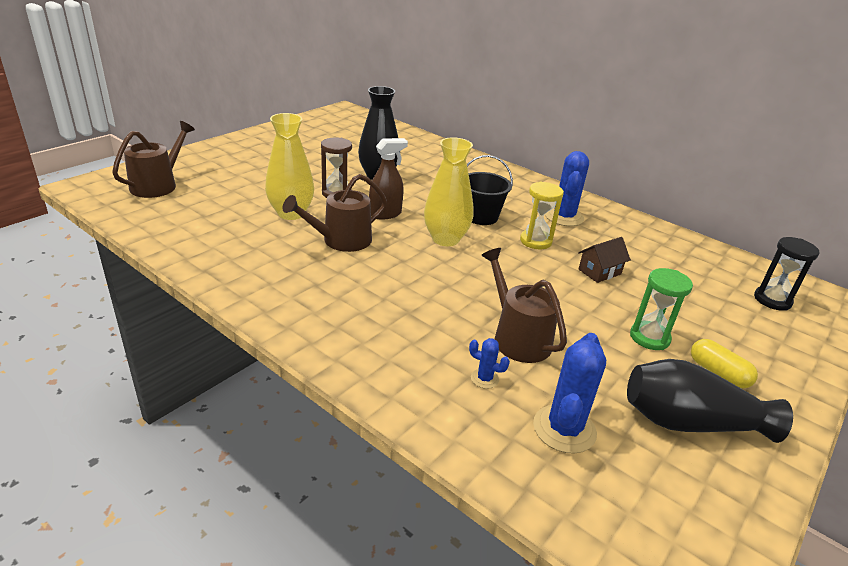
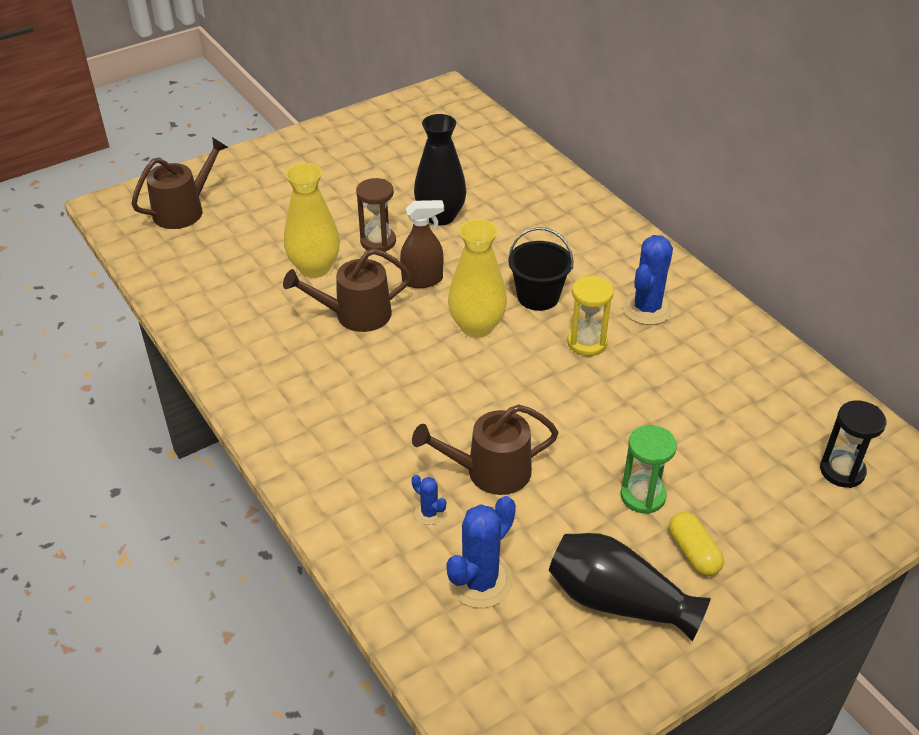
camera: 20 degrees right, 10 degrees up
brown watering can [481,248,567,363] -> brown watering can turned 90 degrees counterclockwise [412,404,559,495]
brown house [578,237,631,283] -> none

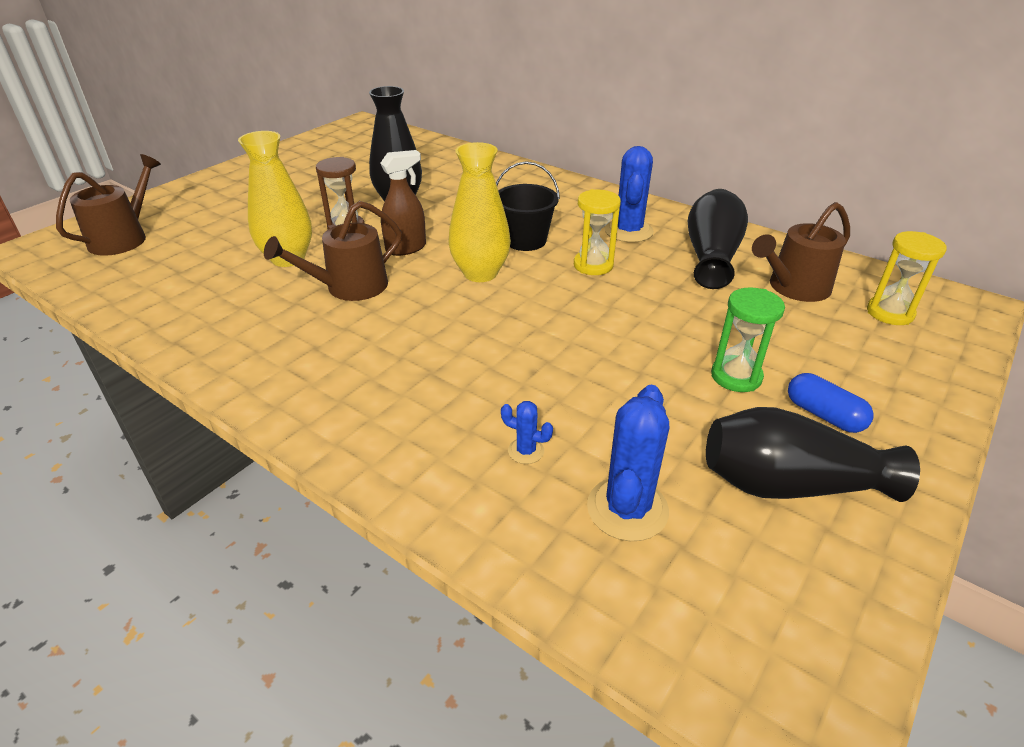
camera: 20 degrees left, 5 degrees down
brown watering can [412,404,559,495] -> brown watering can moved to [752,202,850,302]
yellow capsule [669,512,724,576] -> blue capsule [788,373,874,433]
black hourglass [820,401,886,488] -> yellow hourglass [867,231,947,325]
none -> black vase [688,189,748,289]

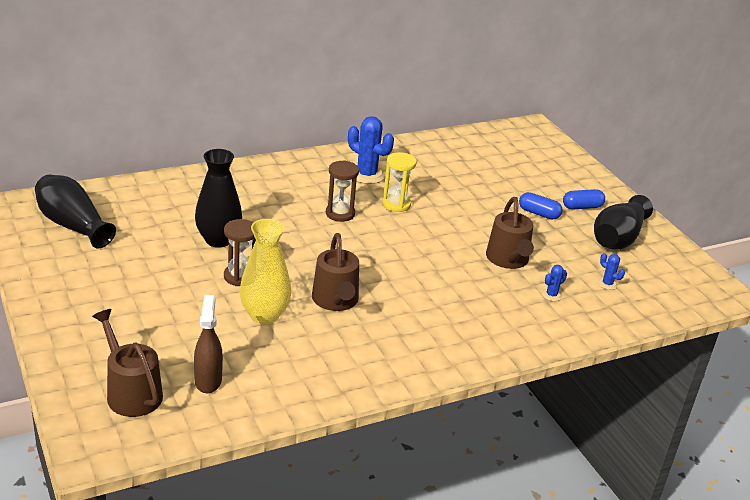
camera: 65 degrees left, 5 degrees down
brown spray bottle [380,150,426,256] -> brown spray bottle moved to [194,295,223,393]
yellow vase [449,142,511,282] -> none
black bucket [496,162,560,251] -> brown hourglass [326,160,359,222]
blue cactus [587,385,669,541] -> blue cactus [598,253,625,290], size x0.49
black vase [688,189,748,289] -> black vase moved to [35,175,116,248]
green hourglass [711,287,785,392] -> blue capsule [519,192,563,220]
brown watering can [752,202,850,302] -> brown watering can moved to [486,197,534,269]
yellow hourglass [867,231,947,325] -> none

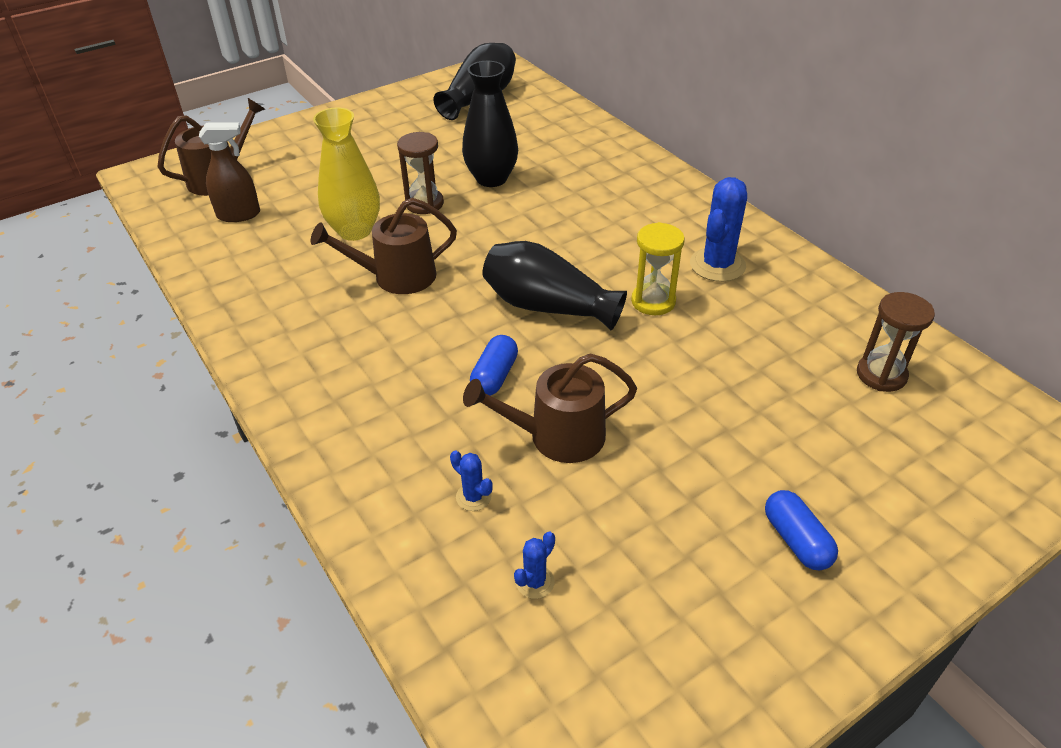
camera: 85 degrees right, 10 degrees up
brown hourglass [326,160,359,222] -> brown hourglass moved to [857,292,935,392]
blue capsule [519,192,563,220] -> blue capsule moved to [470,335,518,396]
black vase [594,195,653,250] -> black vase moved to [482,241,627,330]

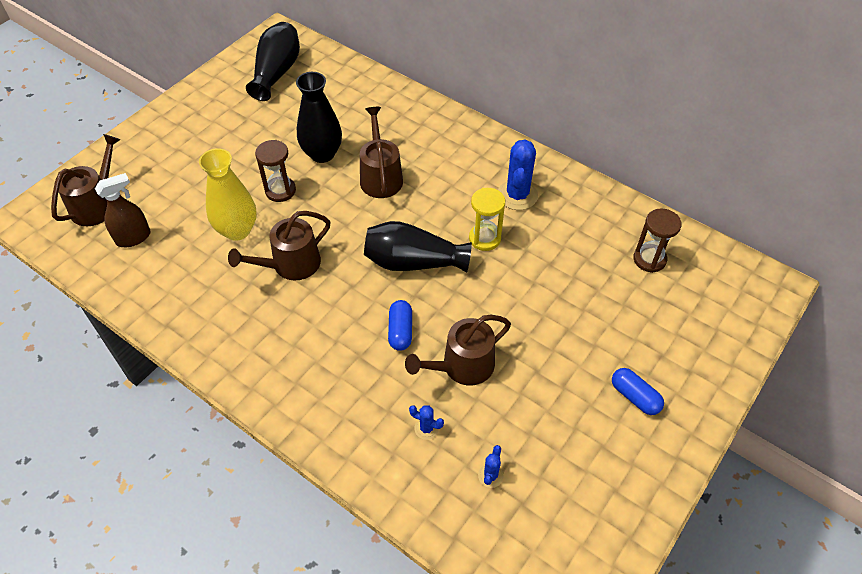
camera: 20 degrees left, 10 degrees up
none -> brown watering can [360,107,403,198]

